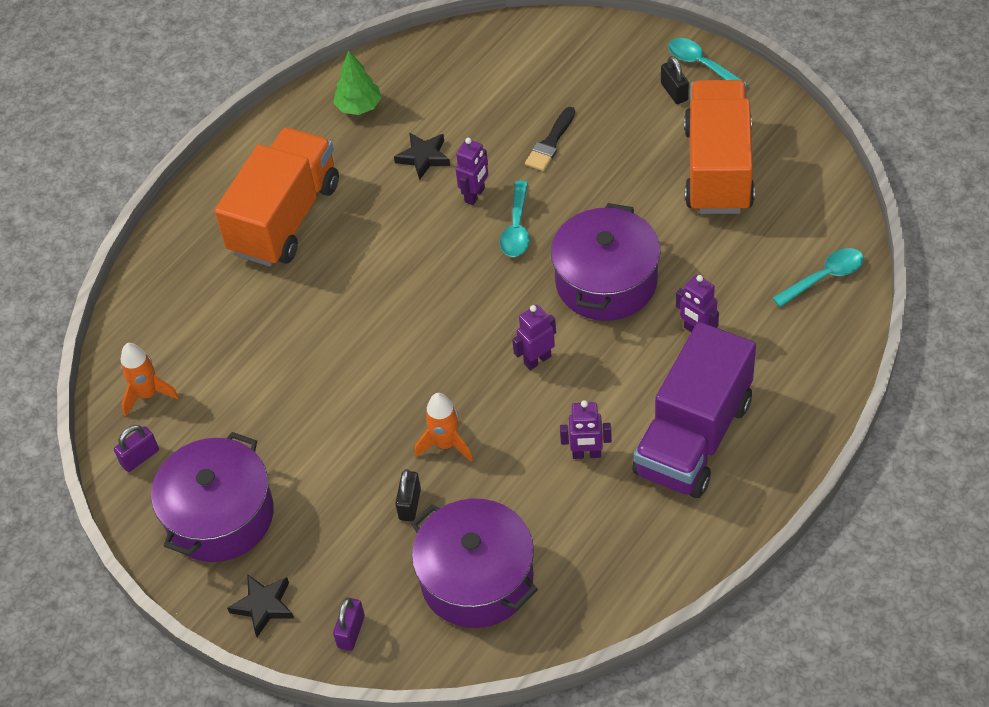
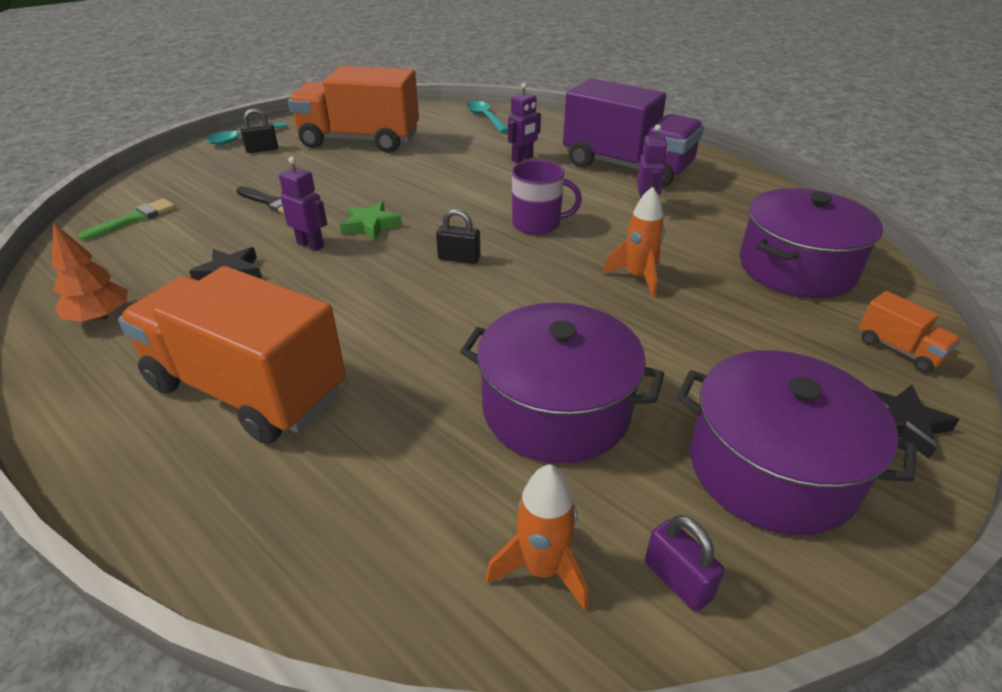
camera: 90 degrees left, 15 degrees down
green tree [333,50,382,115] -> orange tree [52,223,128,322]
purple padlock [333,597,365,651] -> orange truck [859,291,961,372]
black padlock [395,469,421,521] -> black padlock moved to [436,209,480,264]
turquoise spoon [500,181,530,257] -> green star [340,201,402,241]
purple robot [512,305,556,370] -> purple mug [512,160,582,235]
purple pot [551,203,661,321] -> purple pot moved to [460,302,664,464]
none -> green brush [78,198,175,240]

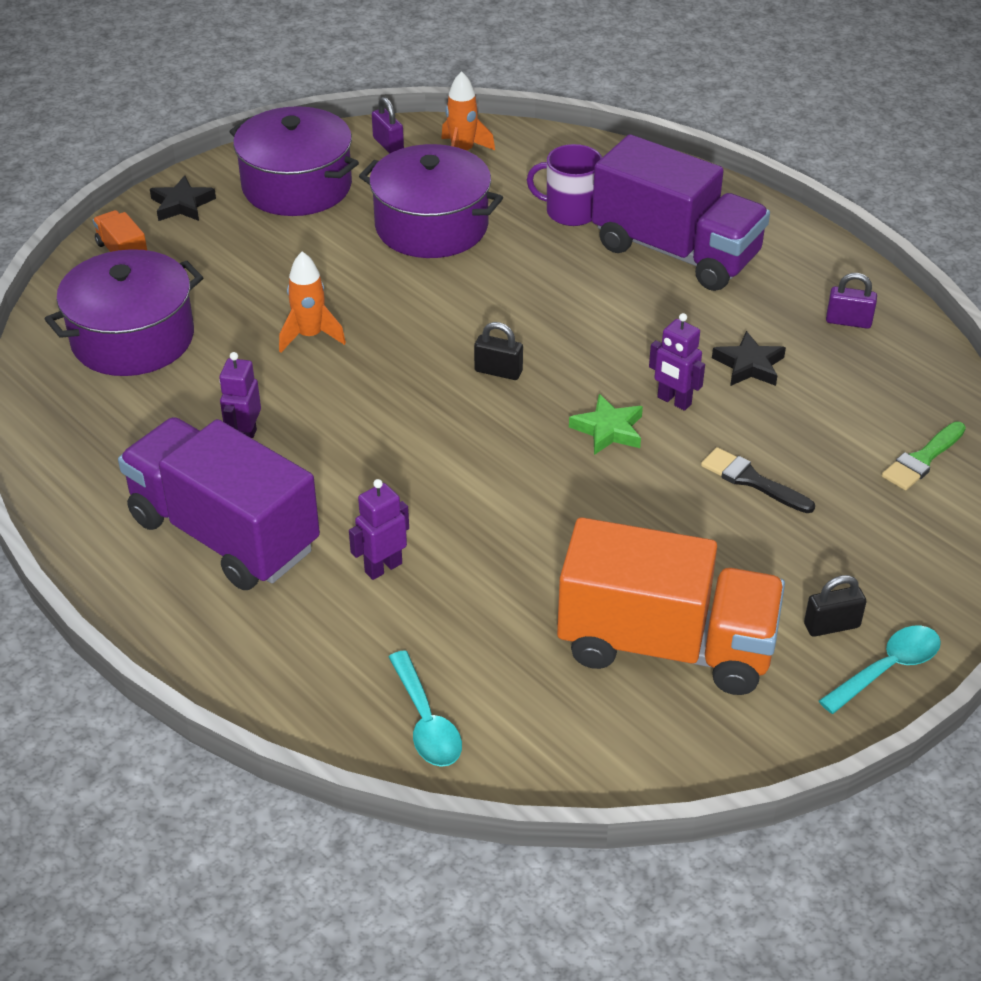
camera: 175 degrees left, 5 degrees up
orange tree [52,223,128,322] -> purple padlock [826,273,877,329]
orange truck [118,266,346,444] -> purple truck [592,134,770,291]
purple mug [512,160,582,235] -> purple mug moved to [527,144,602,226]

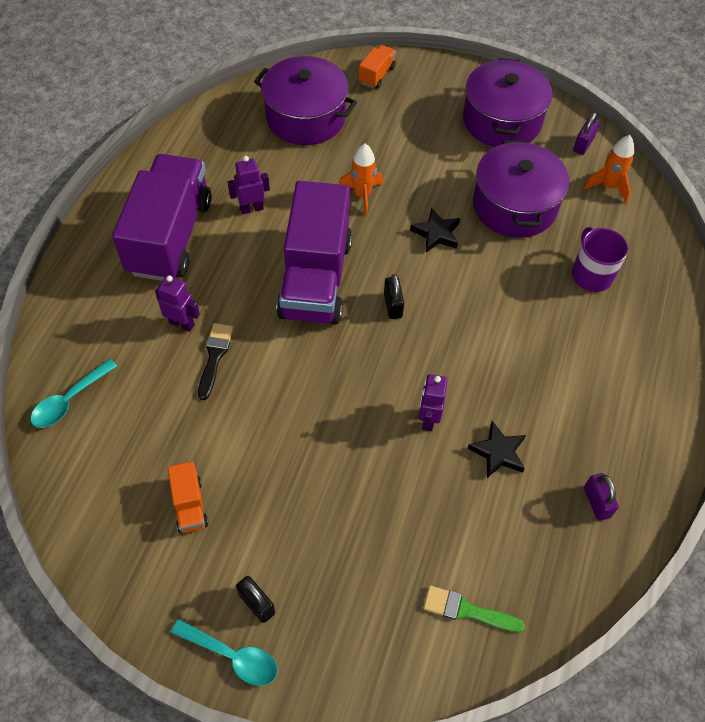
camera: 60 degrees right, 15 degrees up
black star [150,176,216,221] -> black star moved to [410,207,460,252]
orange truck [557,517,785,695] -> orange truck [167,461,209,533], size x0.42
green star [569,394,643,455] -> none
purple truck [592,134,770,291] -> purple truck moved to [276,181,352,325]
black brush [701,447,815,513] -> black brush moved to [198,323,234,400]

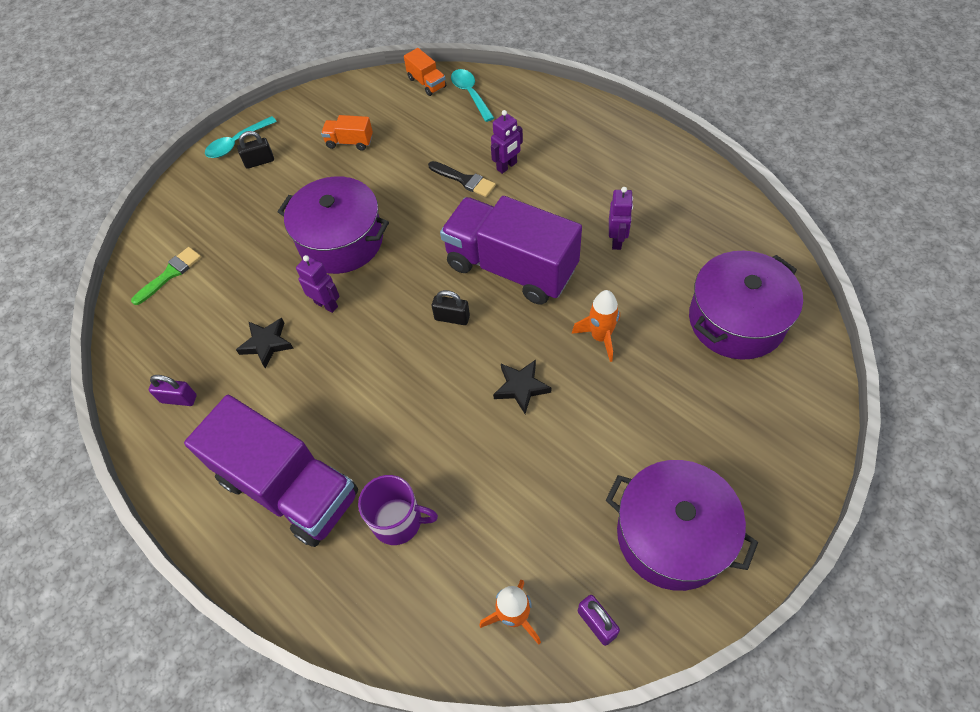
camera: 120 degrees right, 0 degrees up
purple truck [112,154,212,281] -> purple truck moved to [184,395,358,547]
orange truck [359,45,396,89] -> orange truck moved to [404,48,446,96]
purple pot [473,140,569,238] -> purple pot moved to [278,176,389,274]

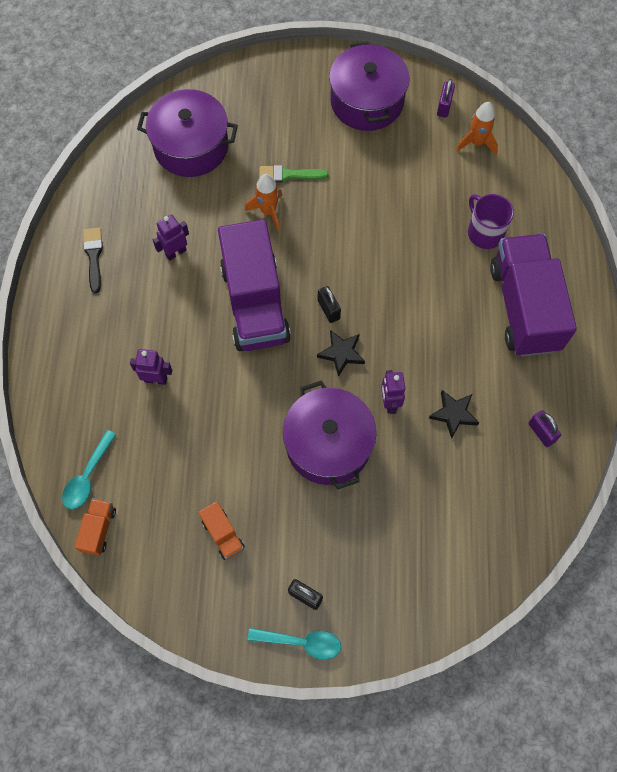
camera: 135 degrees left, 10 degrees up
green brush [131,247,201,305] -> green brush moved to [259,165,328,183]
black brush [428,161,496,197] -> black brush moved to [83,228,103,293]
black star [493,360,551,414] -> black star moved to [317,330,365,377]

